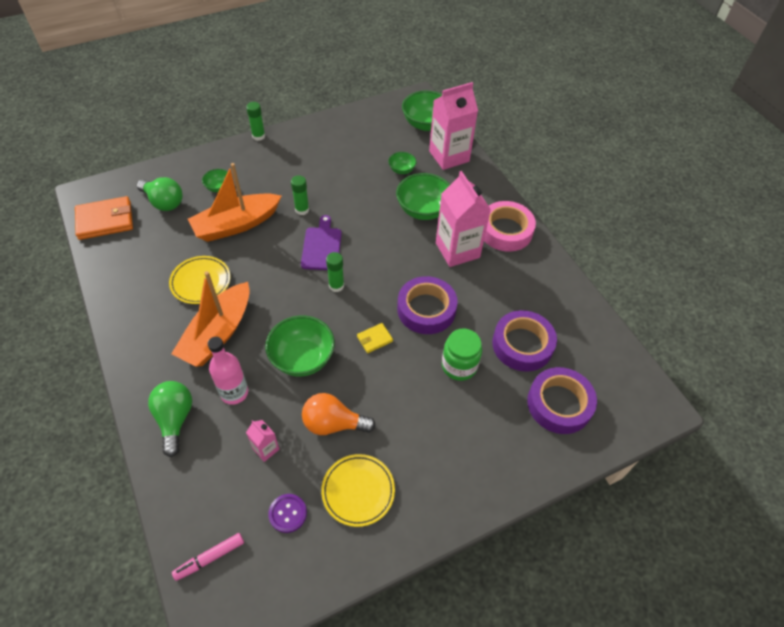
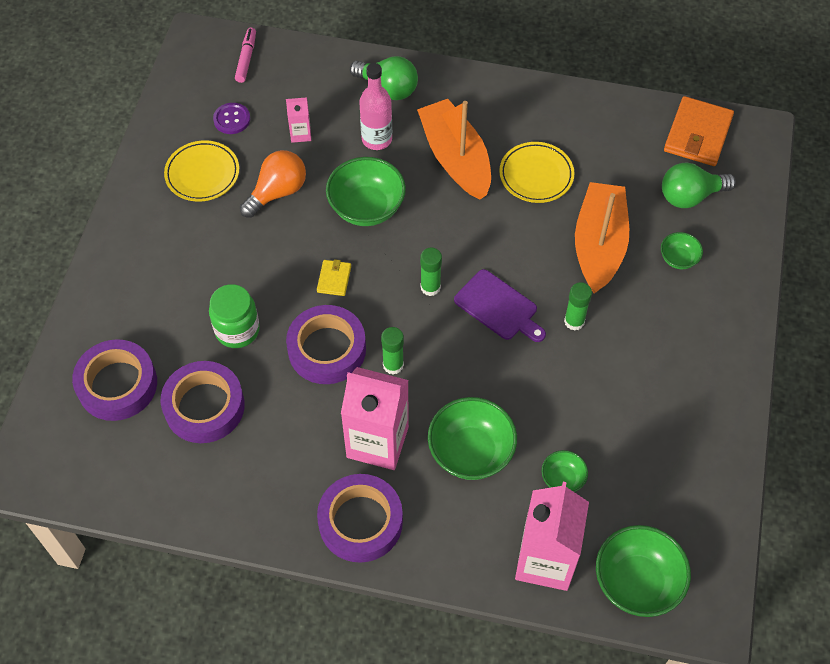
camera: 130 degrees right, 5 degrees up
green glue stick [246,102,265,141] -> green glue stick moved to [381,327,404,375]
pink tape [484,201,536,252] -> purple tape [317,474,403,563]

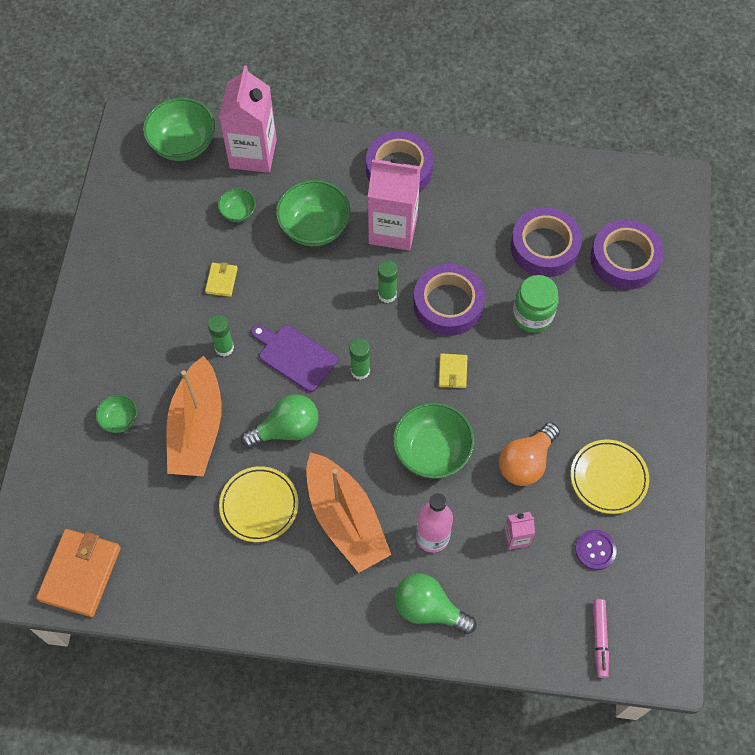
camera: 175 degrees right, 5 degrees up
green light bulb [662,162,736,208] -> green light bulb moved to [241,394,319,448]
none -> yellow wallet [205,262,238,297]

